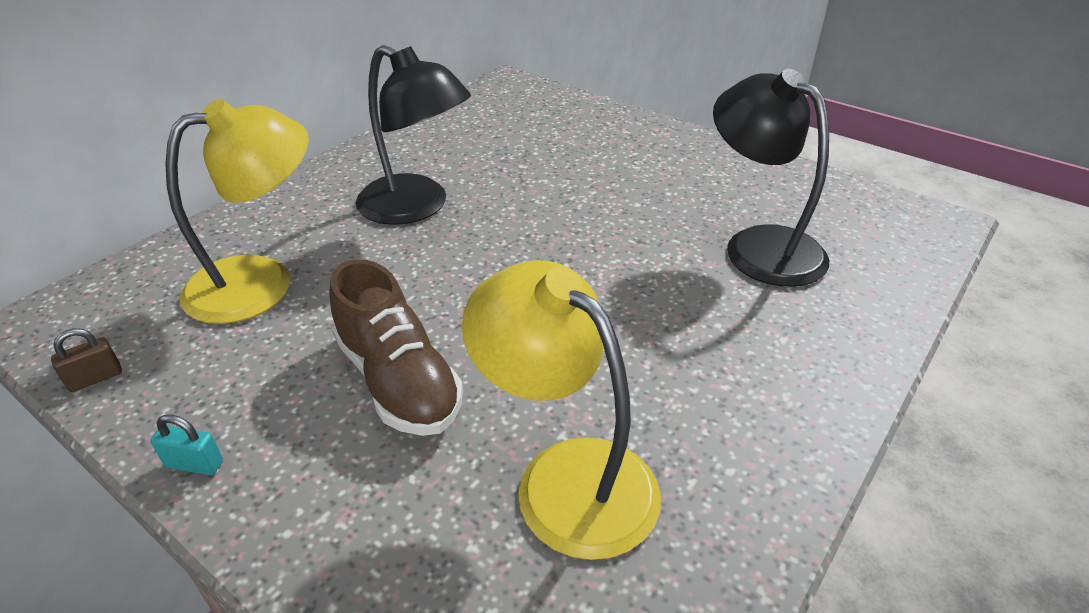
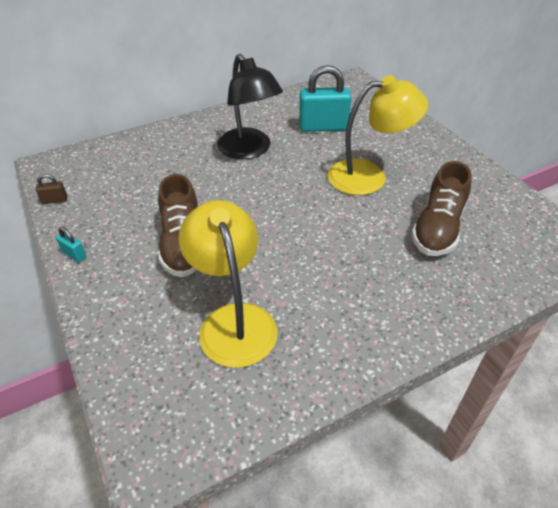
camera: 25 degrees right, 5 degrees up
yellow lamp [165,99,309,324] -> yellow lamp moved to [327,75,428,195]
black lamp [713,69,829,287] -> brown shoe [411,161,472,256]
none -> turquoise padlock [299,65,352,132]

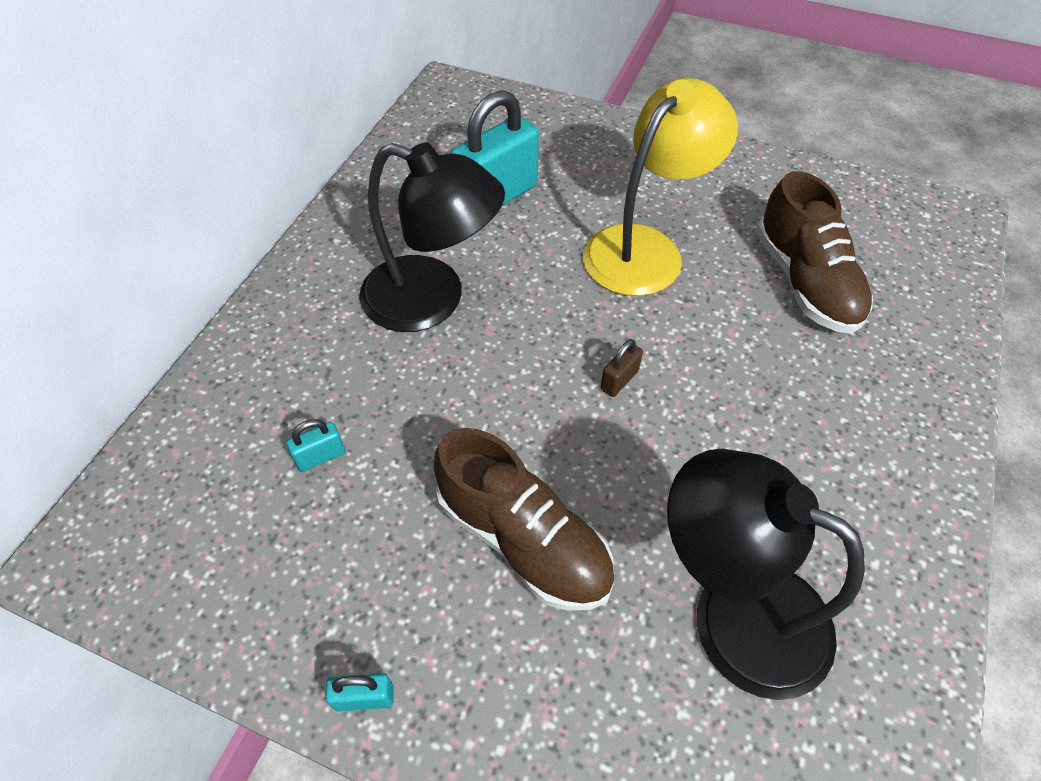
camera: 40 degrees left, 10 degrees up
brown padlock [36,174,67,204] -> brown padlock moved to [601,339,643,397]
yellow lamp [178,200,278,368] -> black lamp [667,449,865,700]
none -> turquoise padlock [286,419,345,472]

